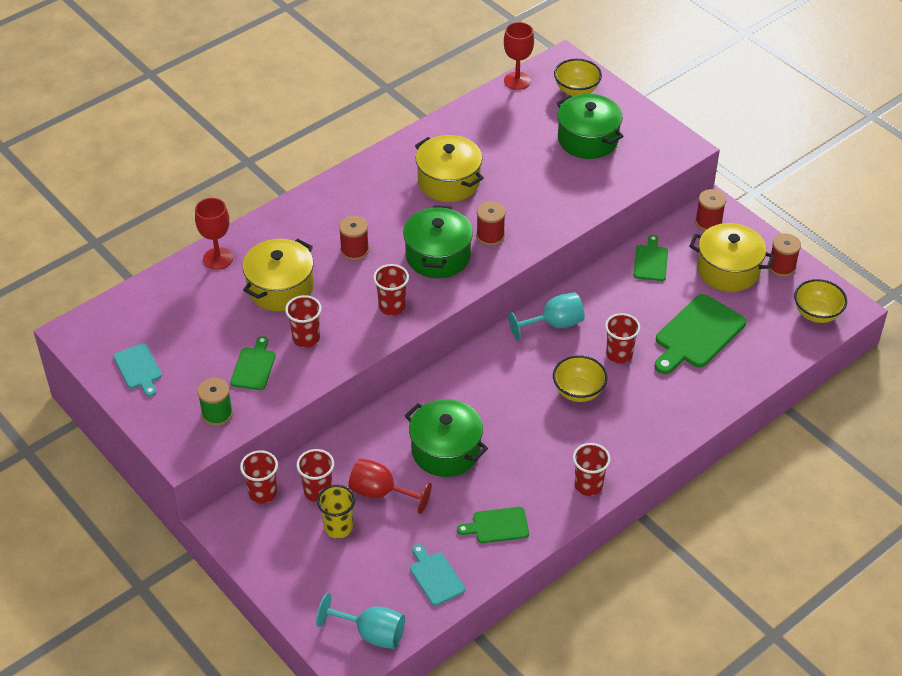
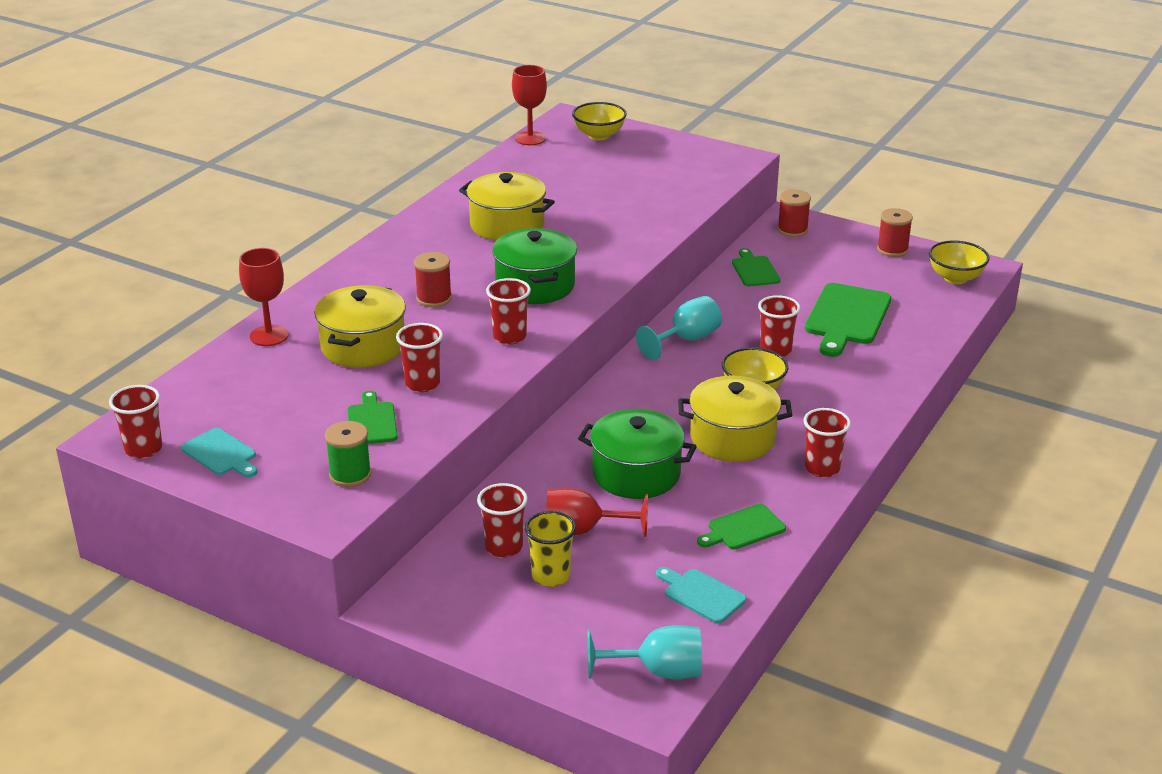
camera: 20 degrees left, 15 degrees down
red cup [240,450,278,504] -> red cup moved to [109,385,162,458]
red spool [476,201,506,246] -> none
green pot [557,94,624,159] -> none
yellow pot [689,223,774,292] -> yellow pot moved to [678,376,792,462]

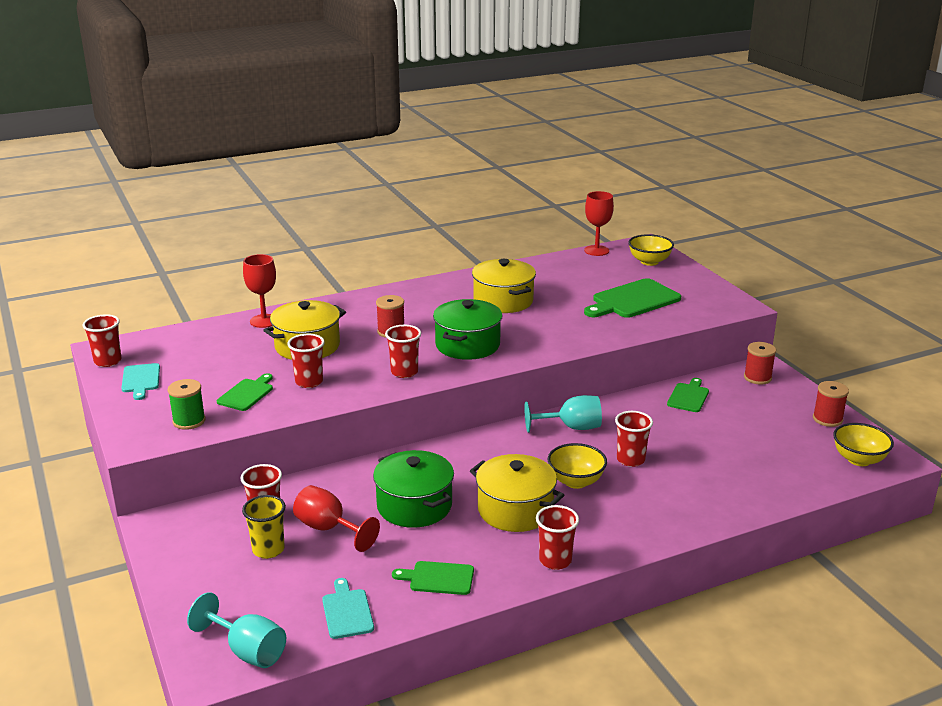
camera: 35 degrees right, 5 degrees down
green cutting board [805,283,891,357] -> green cutting board moved to [584,278,681,318]

